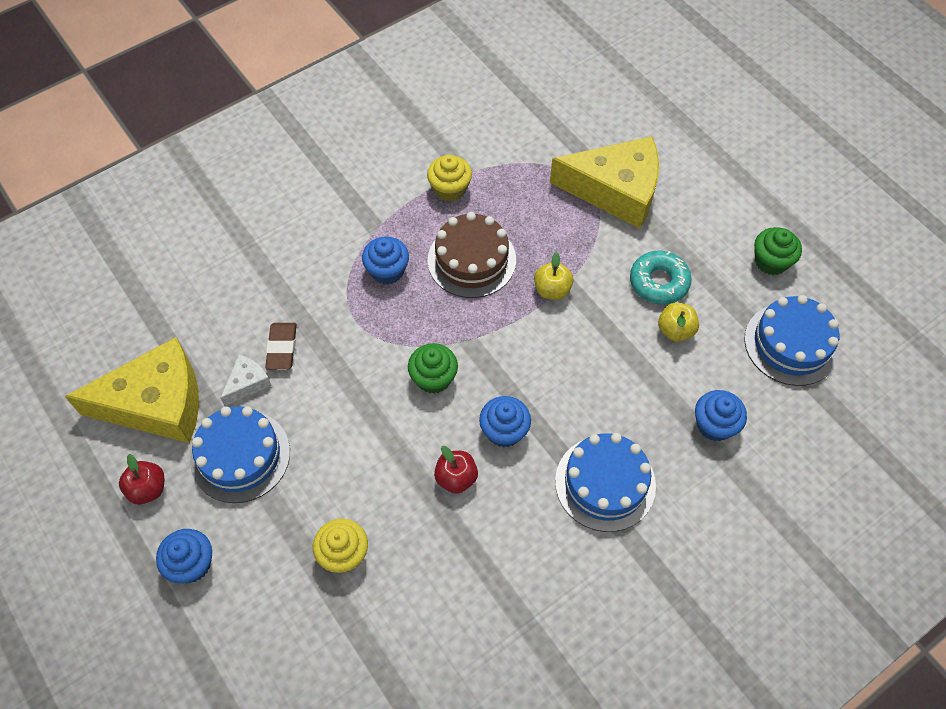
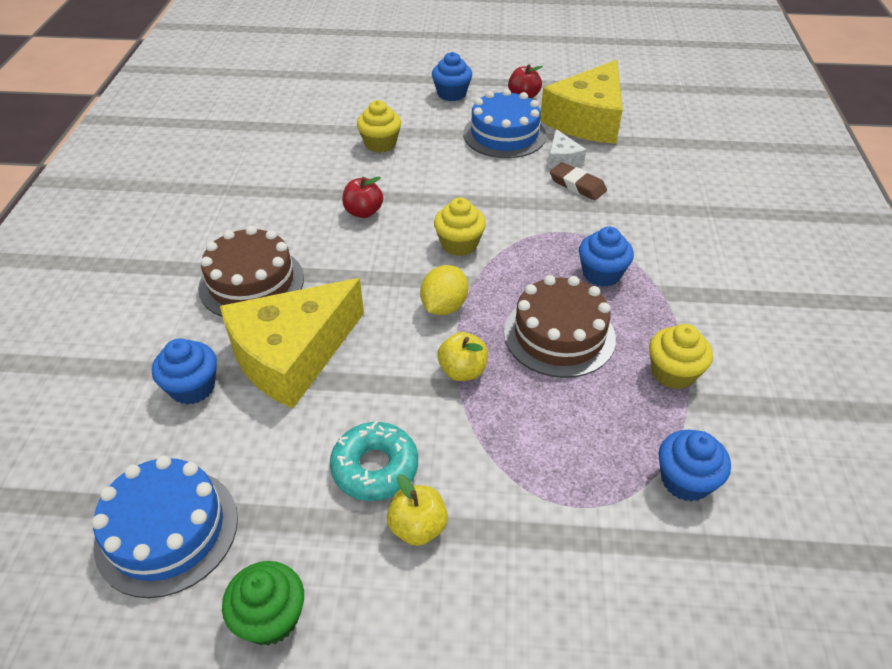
camera: 130 degrees right, 15 degrees down
green cupcake [408,343,458,394] -> yellow cupcake [434,198,486,256]
blue cupcake [479,396,531,448] -> blue cupcake moved to [659,430,731,502]
yellow cheese [550,136,659,229] -> yellow cheese moved to [220,278,364,409]
blue cake [555,433,656,532] -> brown cake [198,226,304,317]
yellow apple [658,303,699,342] -> yellow apple moved to [387,474,448,546]
none -> yellow lemon [420,265,468,315]

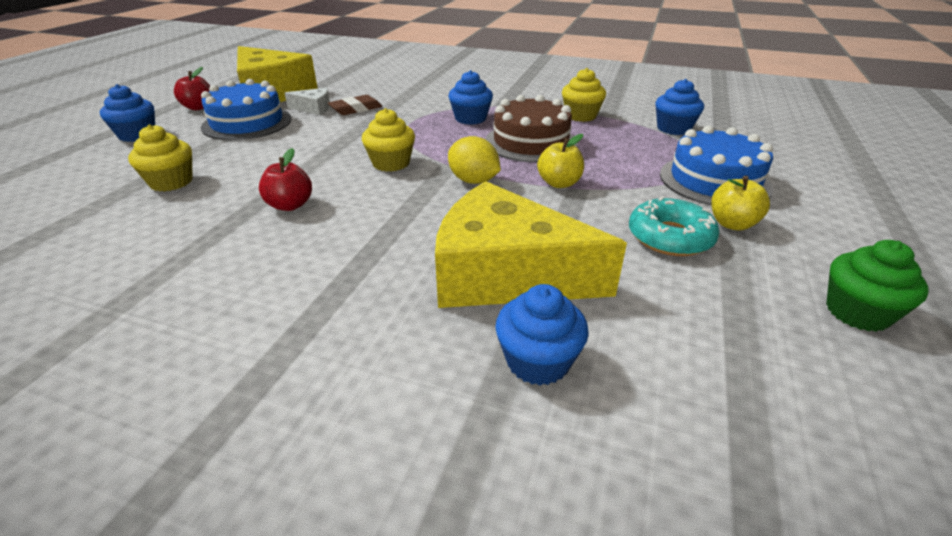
camera: 75 degrees left, 10 degrees down
blue cake [92,455,238,598] -> blue cake moved to [660,126,773,205]
brown cake [198,226,304,317] -> none
yellow cheese [220,278,364,409] -> yellow cheese turned 135 degrees clockwise [435,181,627,308]

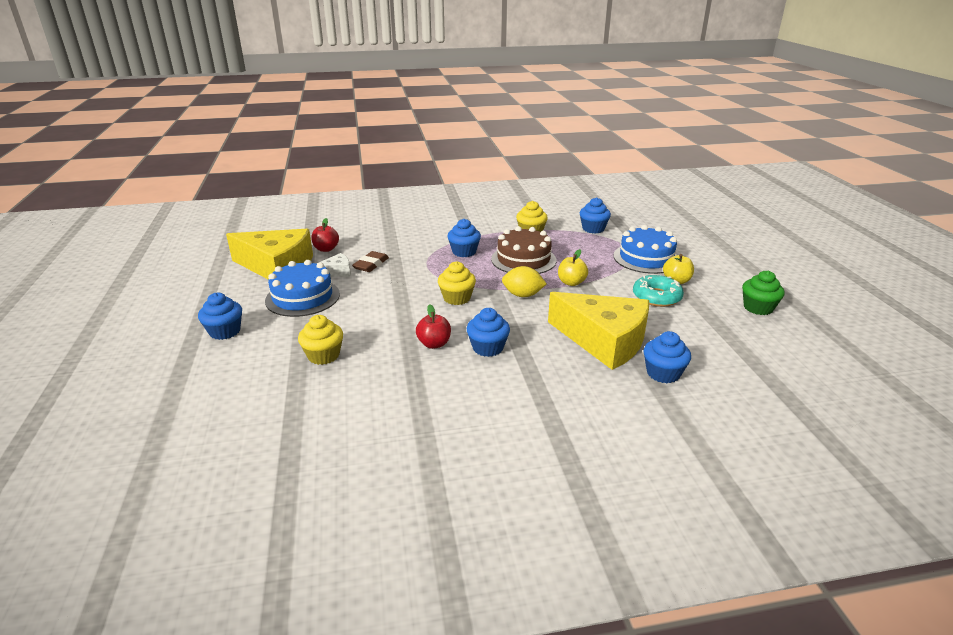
camera: 30 degrees left, 5 degrees down
red apple [174,67,210,110] -> red apple moved to [311,218,339,252]
yellow cheese [435,181,627,308] -> yellow cheese turned 135 degrees counterclockwise [548,292,649,370]
none -> blue cupcake [467,308,510,357]

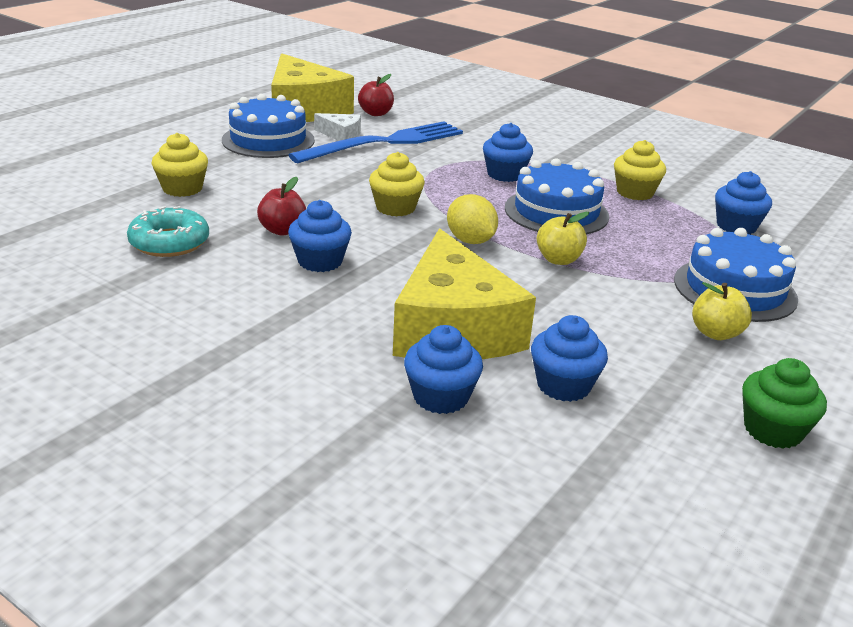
camera: 45 degrees right, 0 degrees up
blue cupcake [198,293,242,340] -> blue cupcake moved to [531,315,608,402]
brown eraser [352,251,389,272] -> blue fork [289,121,463,163]
brown cake [491,226,557,274] -> blue cake [505,158,609,234]
turquoise donut [633,275,684,307] -> turquoise donut moved to [127,206,209,257]

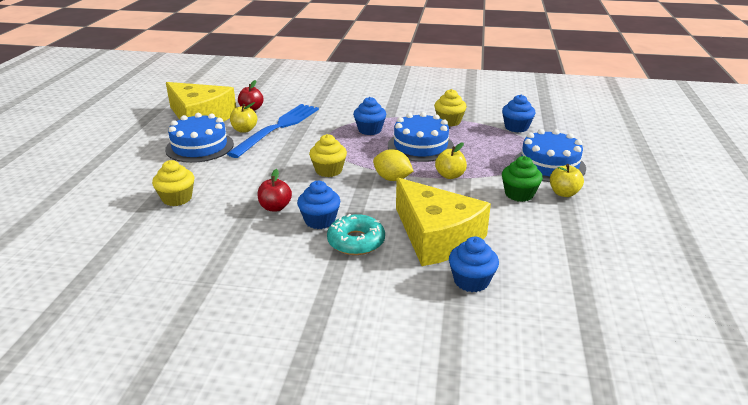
camera: 25 degrees left, 0 degrees up
turquoise donut [127,206,209,257] -> turquoise donut moved to [327,214,385,255]
white cheese [314,113,361,141] -> yellow apple [230,102,257,133]
blue cupcake [531,315,608,402] -> none
green cupcake [742,358,827,449] -> green cupcake moved to [502,156,543,202]

